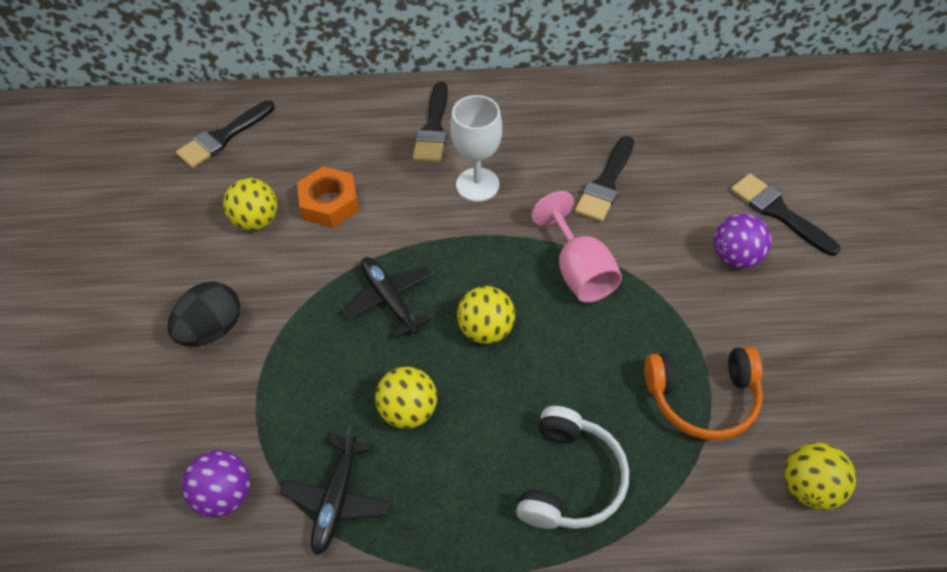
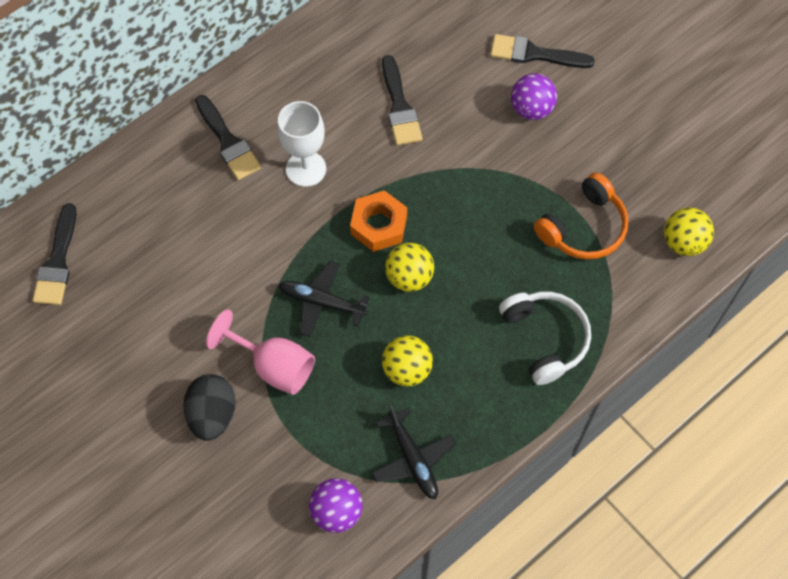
camera: 40 degrees left, 10 degrees up
yellow ball [223,178,277,231] -> none
orange nut [297,166,359,228] -> orange nut moved to [350,190,407,252]
pink goblet [531,191,622,303] -> pink goblet moved to [206,309,315,395]

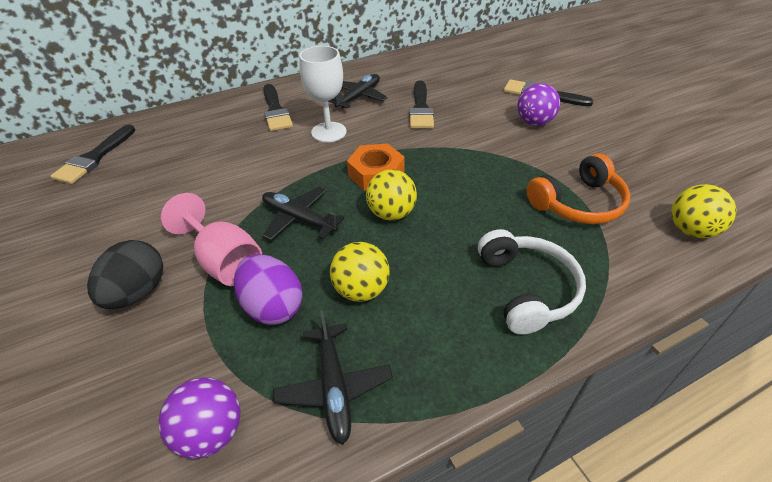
camera: 15 degrees right, 20 degrees down
none -> purple egg [234,254,303,325]
none -> black plane [328,74,388,109]

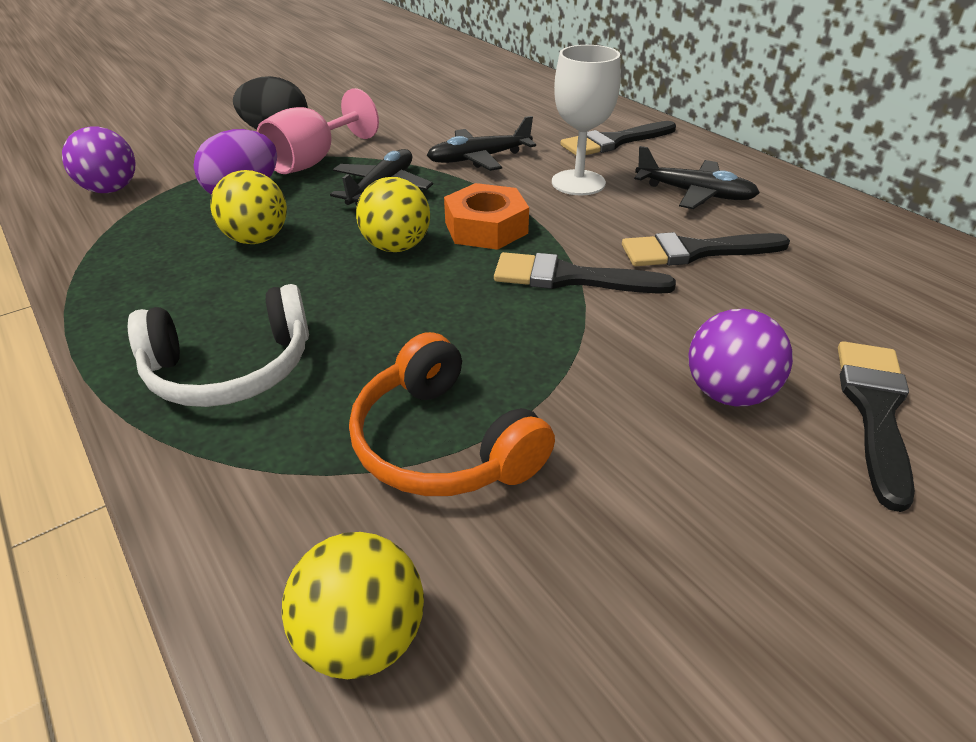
camera: 80 degrees right, 5 degrees down
black brush [51,125,136,184] -> black brush moved to [494,252,676,294]
black plane [273,310,393,445] -> black plane moved to [427,116,536,171]

